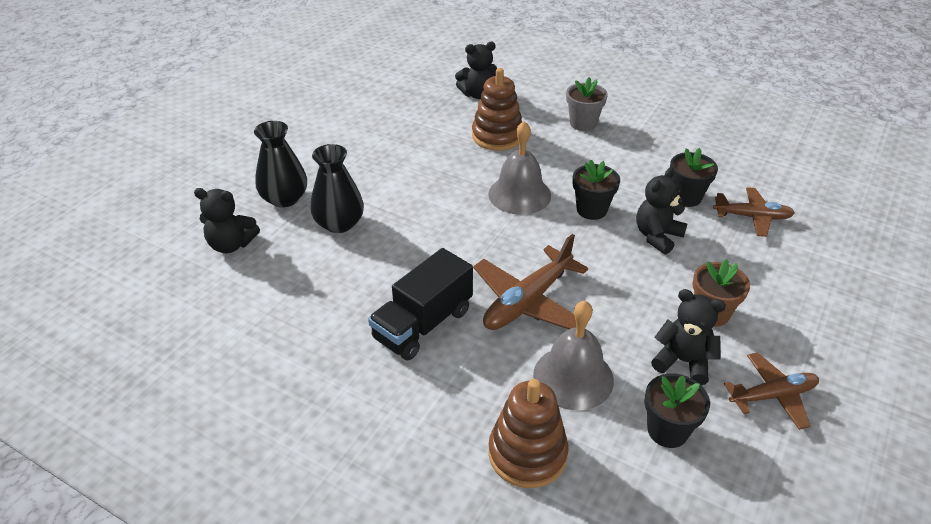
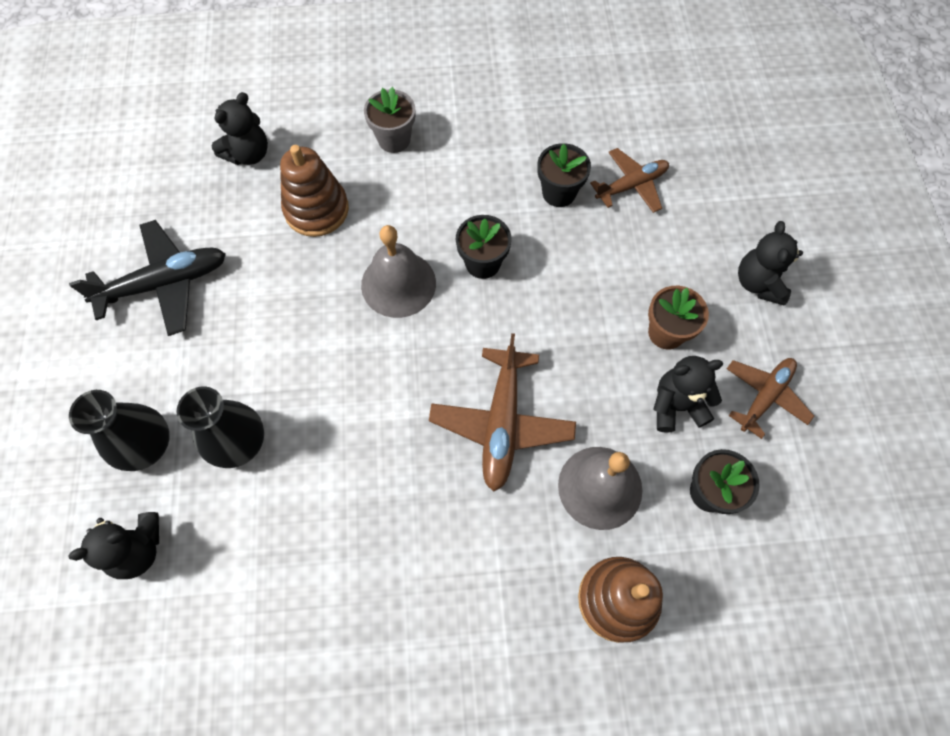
camera: 35 degrees left, 25 degrees up
black truck [368,248,473,360] -> none
black teddy bear [636,167,687,254] -> black teddy bear moved to [738,221,803,305]
none -> black plane [69,220,226,336]

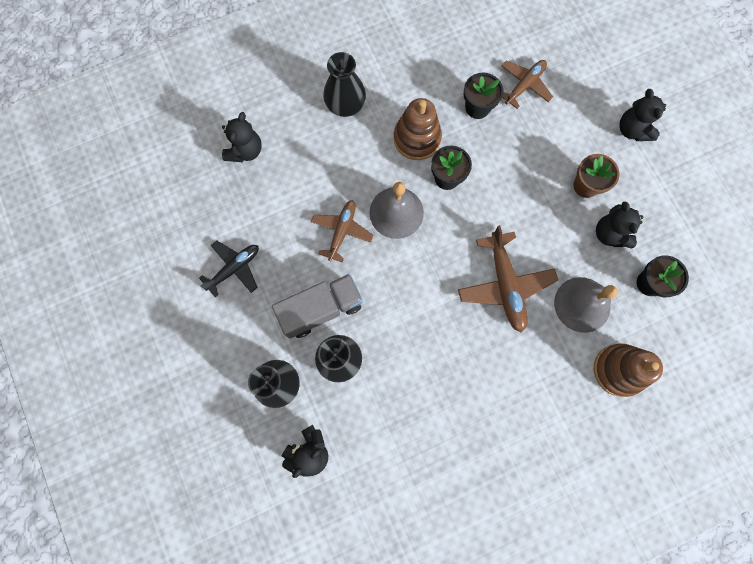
camera: 20 degrees left, 10 degrees up
black plane [69,220,226,336] -> black plane [199,241,259,297], size x0.66
brown stacking toy [280,145,349,237] -> brown stacking toy moved to [394,98,442,160]
grey flower pot [364,87,415,153] -> black vase [323,52,366,117]
black teddy bear [654,356,723,433] -> black teddy bear turned 75 degrees counterclockwise [596,201,644,249]
brown plane [727,358,814,439] -> brown plane moved to [311,200,374,263]
none -> grey truck [272,274,363,338]

